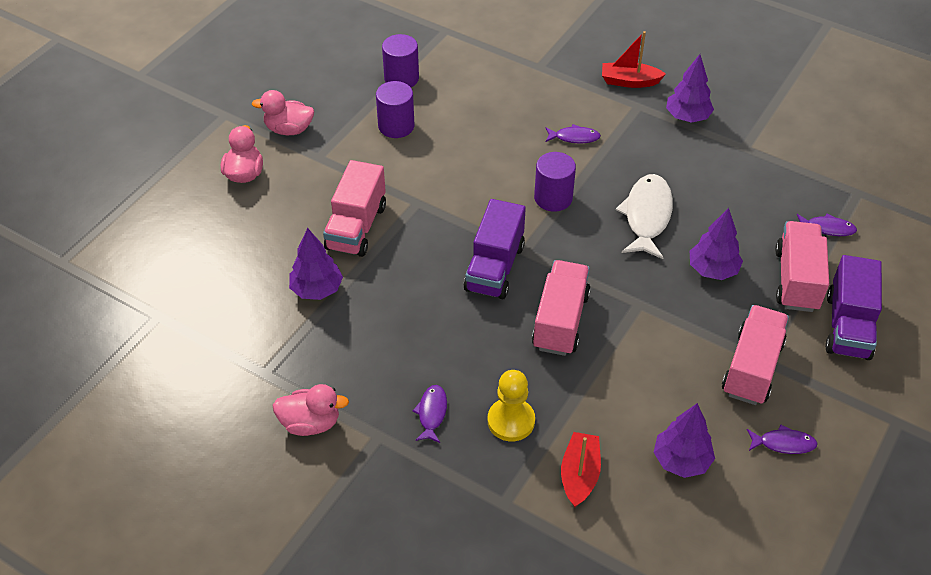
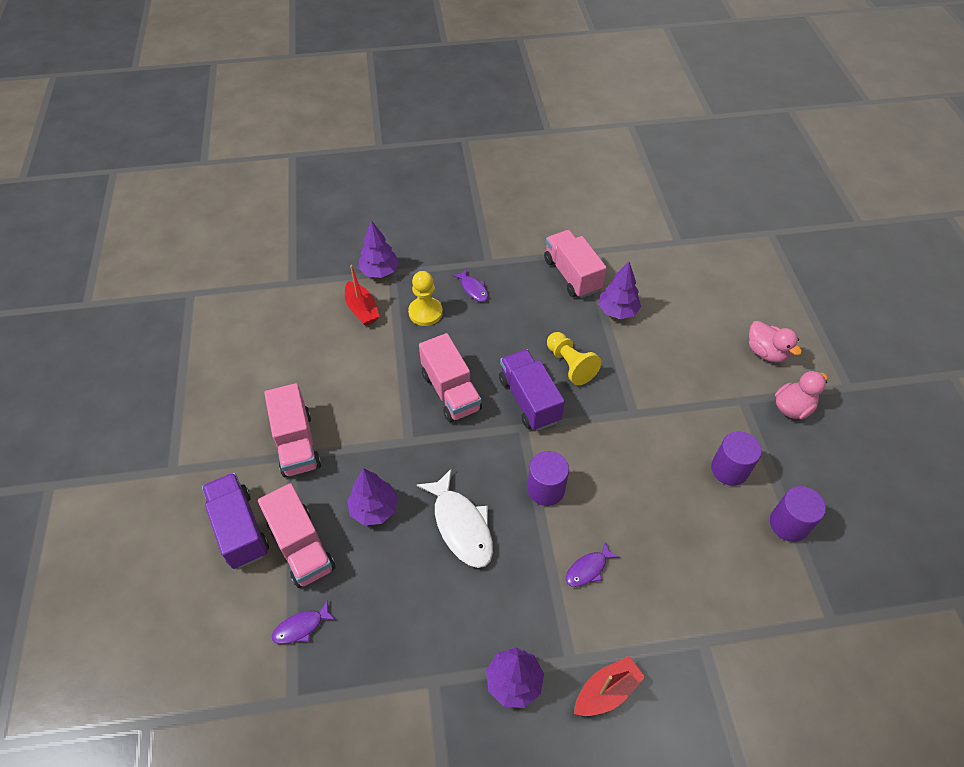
camera: 140 degrees right, 5 degrees up
pink duck [273,384,349,436] -> none
pink truck [323,160,386,257] -> pink truck moved to [544,230,607,298]
purple tree [654,403,715,478] -> purple tree moved to [358,220,399,278]
purple fish [747,425,818,454] -> none
none -> yellow pawn [547,332,601,385]

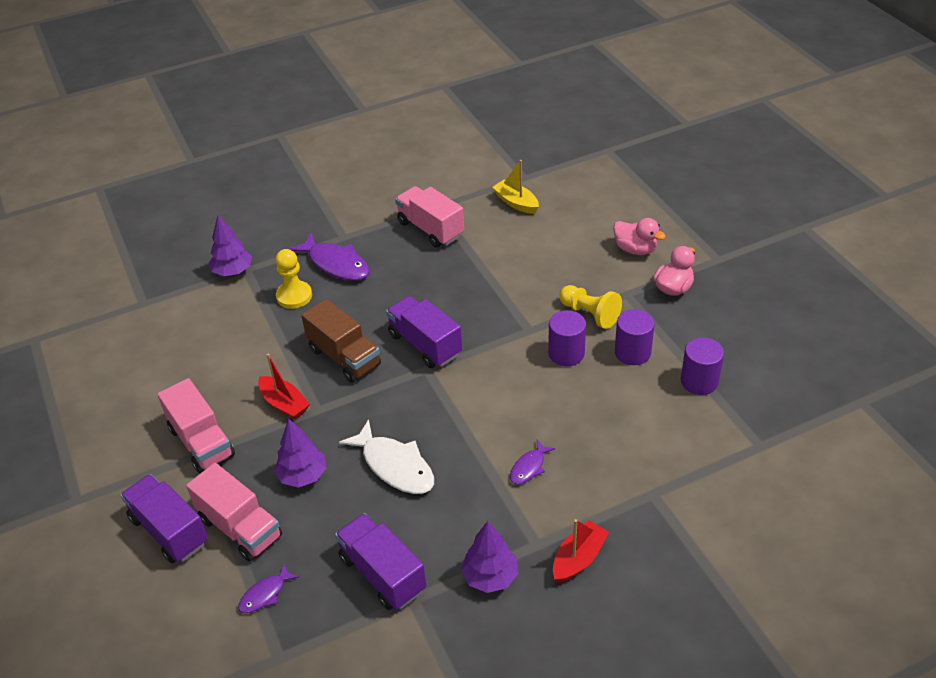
camera: 15 degrees left, 10 degrees down
red boat [345,265,380,326] -> red boat moved to [258,354,310,420]
pink truck [419,333,482,422] -> brown truck [301,299,381,383]
purple fish [453,269,488,302] -> purple fish [289,232,370,281], size x1.89
purple cylinder [527,451,569,506] -> purple cylinder moved to [548,310,586,366]
yellow pawn [547,332,601,385] -> yellow pawn moved to [559,285,622,329]
purple tree [598,262,641,319] -> none
none -> purple truck [335,513,426,610]
none -> yellow boat [492,160,539,214]

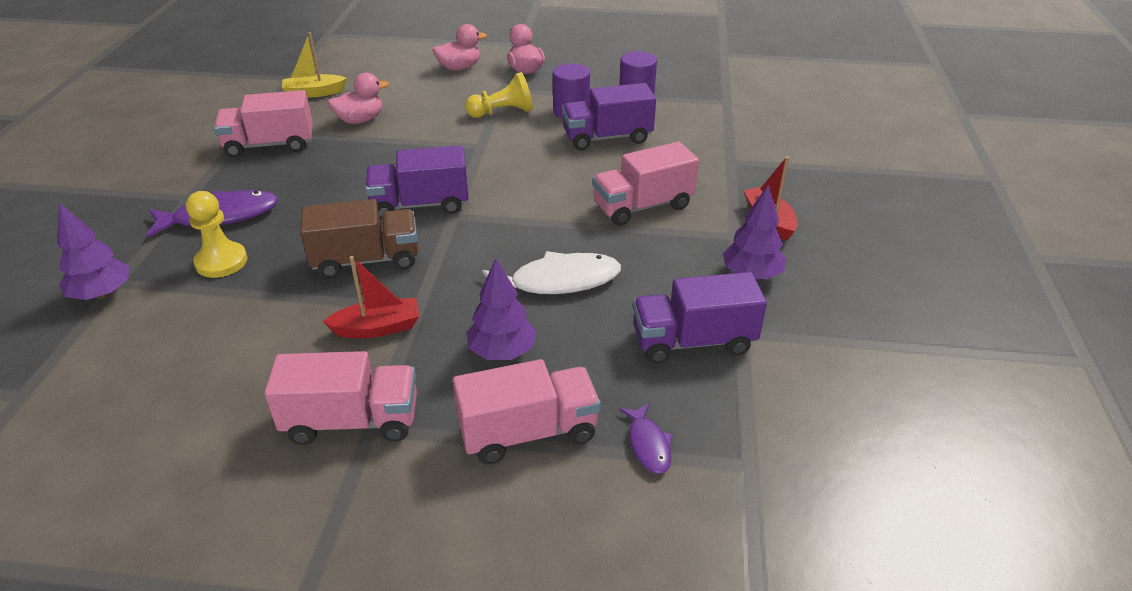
camera: 60 degrees left, 5 degrees down
purple truck [120,474,208,563] -> purple truck moved to [562,83,656,150]
purple fish [510,440,555,484] -> pink truck [592,142,699,226]
purple cylinder [548,310,586,366] -> none
none -> pink duck [328,73,389,124]

